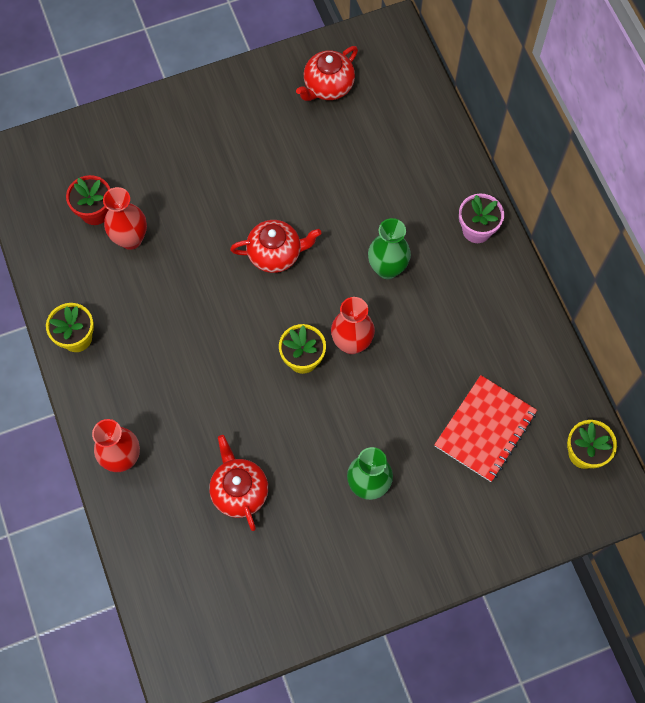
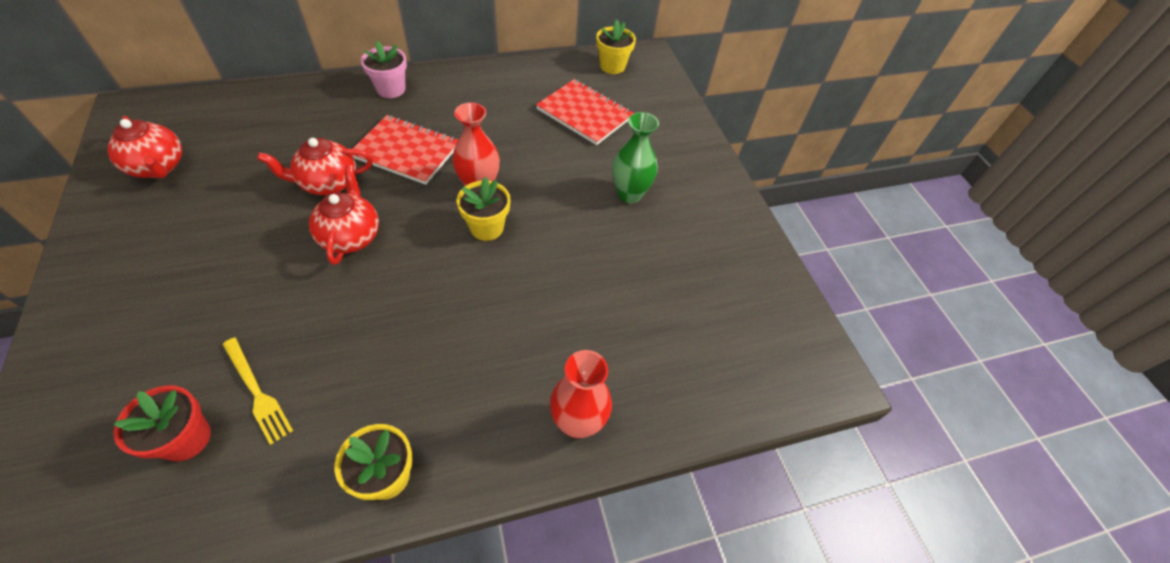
camera: 90 degrees left, 15 degrees down
red vase [103,187,147,250] -> yellow fork [222,338,293,445]
red teapot [209,435,268,531] -> red teapot moved to [257,138,373,195]
green vase [368,218,411,279] -> red notebook [352,115,458,185]

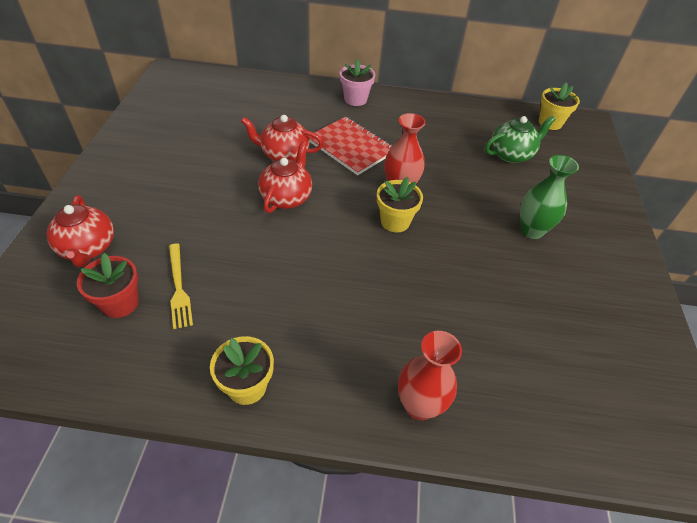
camera: 25 degrees right, 5 degrees down
red teapot [107,116,182,179] -> red teapot moved to [47,195,114,267]
red notebook [536,79,634,145] -> green teapot [485,116,556,163]

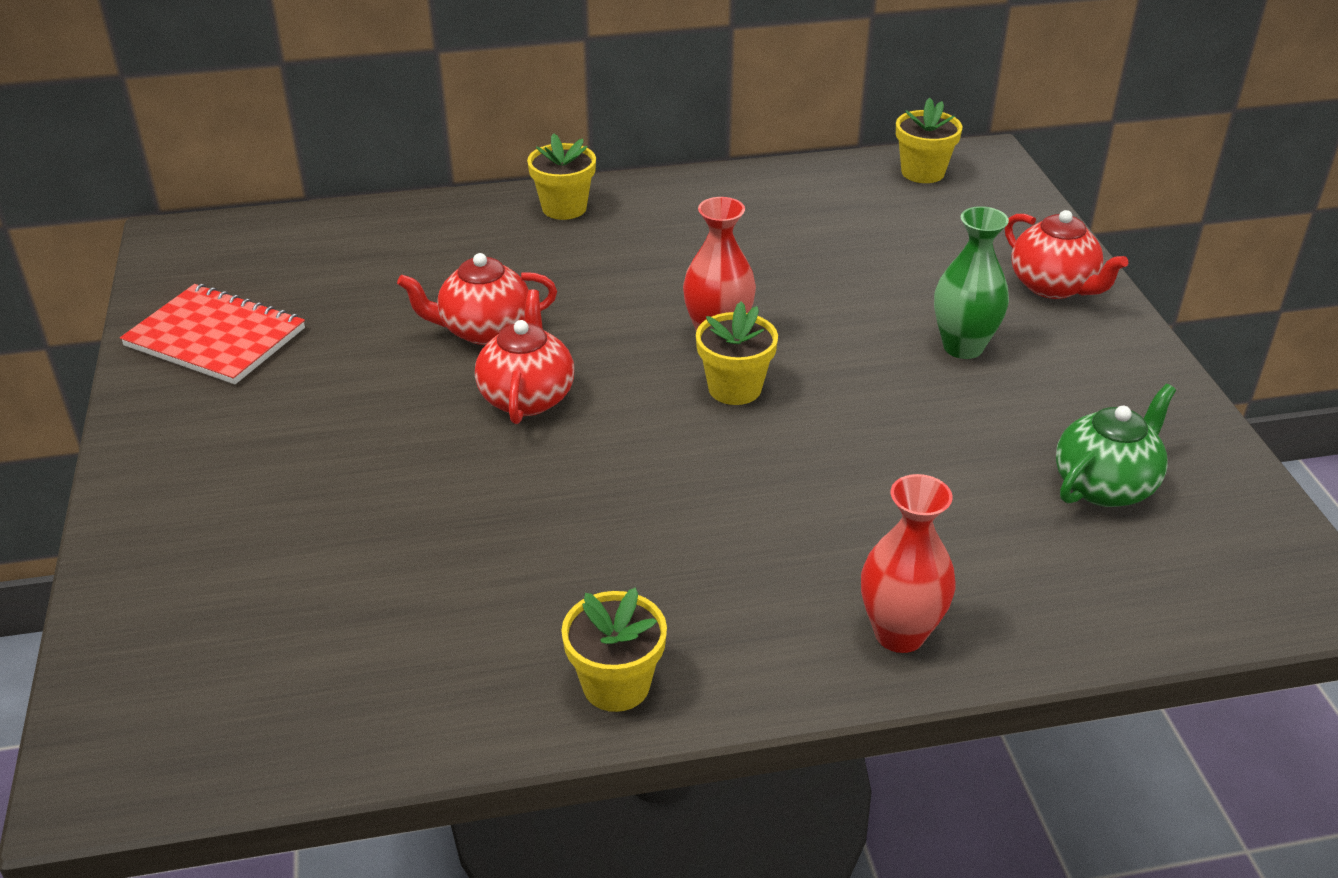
camera: 15 degrees left, 10 degrees down
red teapot [47,195,114,267] -> red teapot moved to [1005,210,1128,299]
red flower pot [77,253,139,318] -> none
yellow fork [169,243,193,329] -> none
red notebook [309,116,393,175] -> red notebook moved to [120,284,305,384]
pink flower pot [340,59,375,106] -> yellow flower pot [527,133,596,220]
green teapot [485,116,556,163] -> green teapot moved to [1056,384,1176,507]

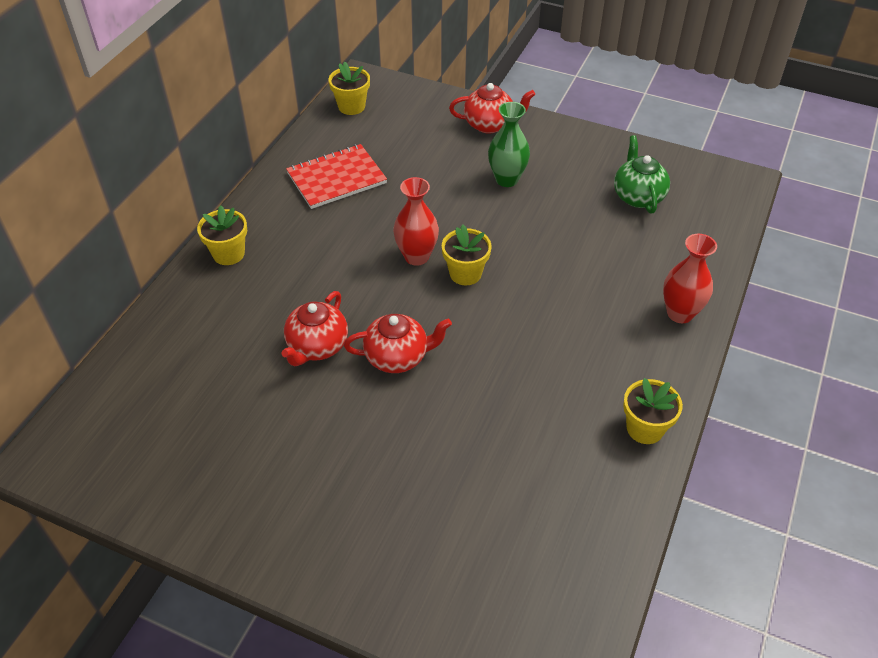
camera: 55 degrees left, 10 degrees up
red notebook [120,284,305,384] -> red notebook moved to [286,144,387,209]
red teapot [475,289,574,424] -> red teapot turned 135 degrees clockwise [344,314,452,373]

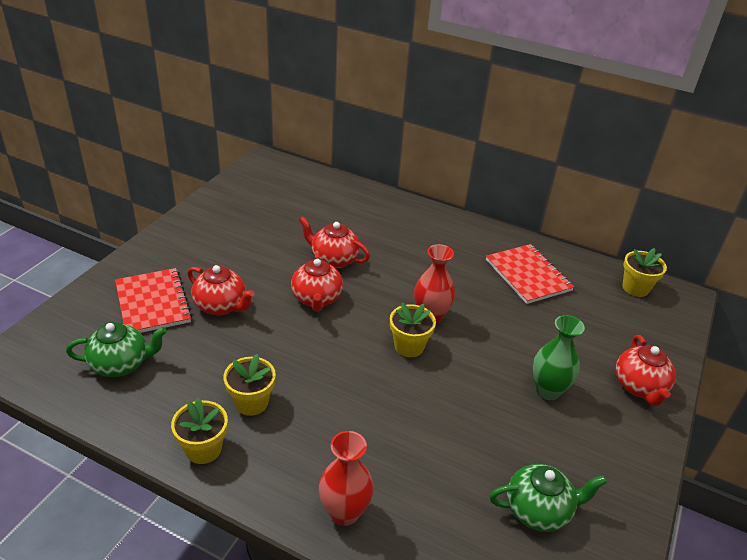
camera: 90 degrees right, 10 degrees down
yellow flower pot [197,206,247,265] -> yellow flower pot moved to [223,354,276,416]
none -> green teapot [66,322,167,377]
none -> red notebook [115,268,192,333]
none -> red teapot [187,265,255,315]

